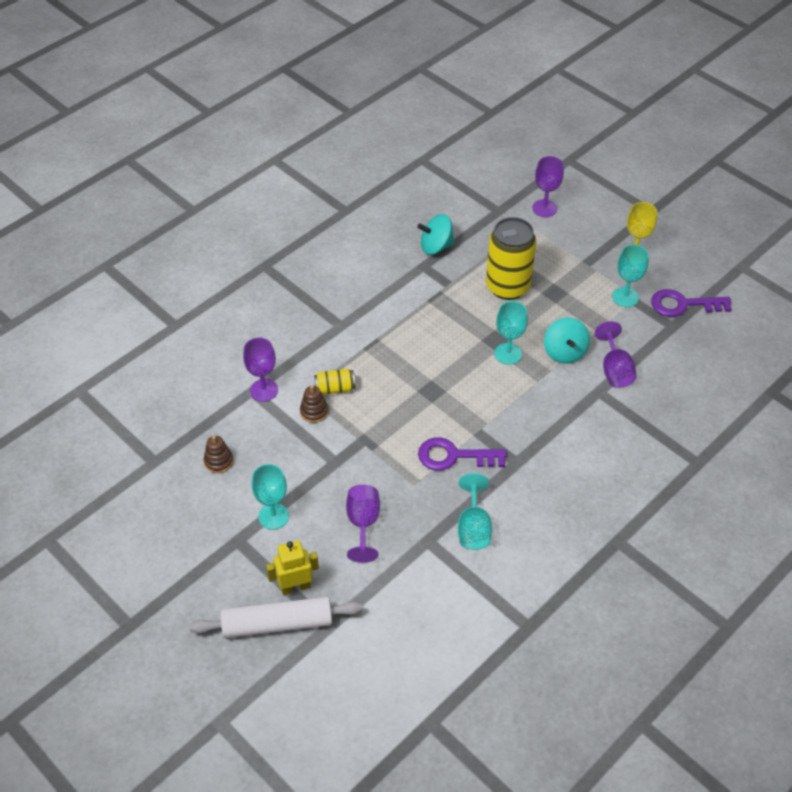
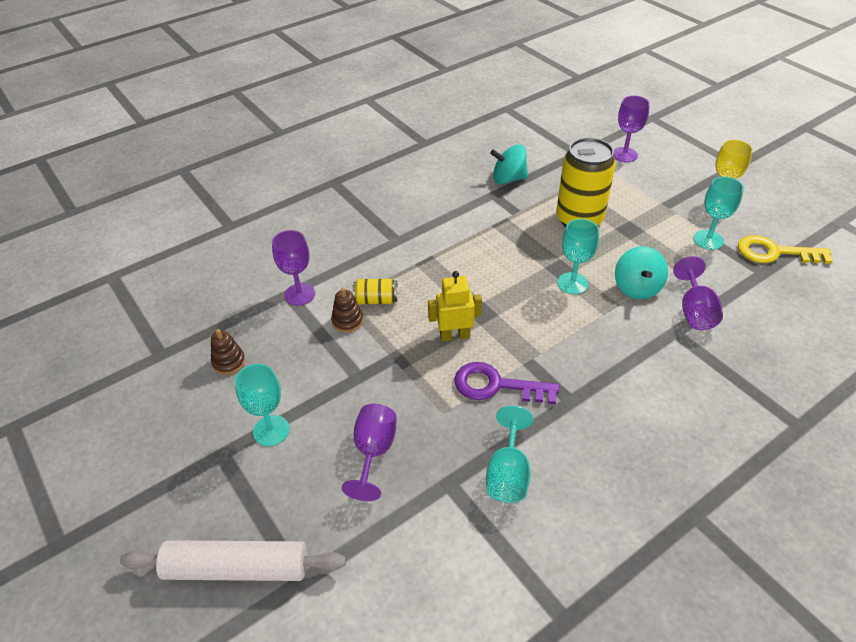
camera: 10 degrees right, 5 degrees down
yellow robot [266,541,319,595] -> yellow robot moved to [428,271,482,342]
purple key [651,289,732,317] -> yellow key [738,235,833,264]

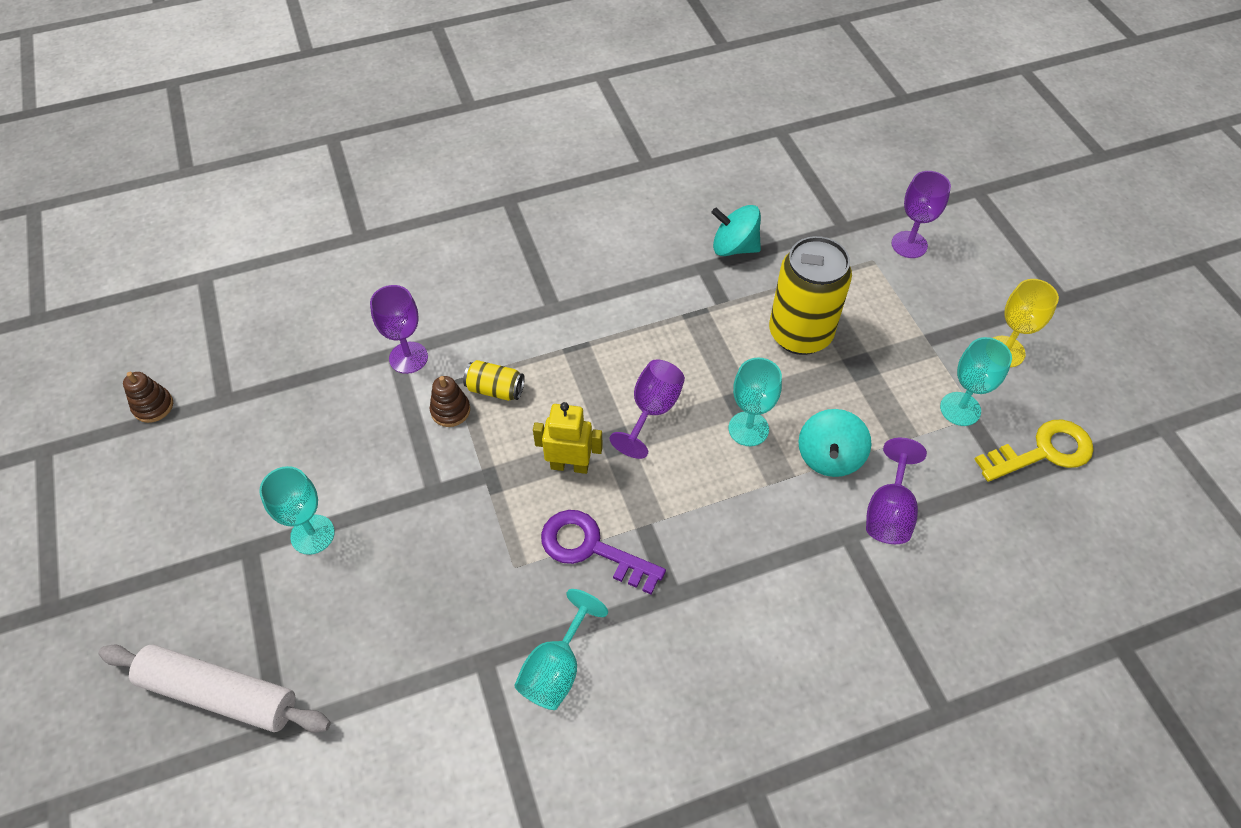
camera: 15 degrees right, 10 degrees up
brown stacking toy [211,329,246,375] -> brown stacking toy moved to [123,372,173,423]
purple goblet [342,404,397,501] -> purple goblet moved to [610,359,685,459]
yellow key [738,235,833,264] -> yellow key turned 135 degrees clockwise [974,419,1094,482]

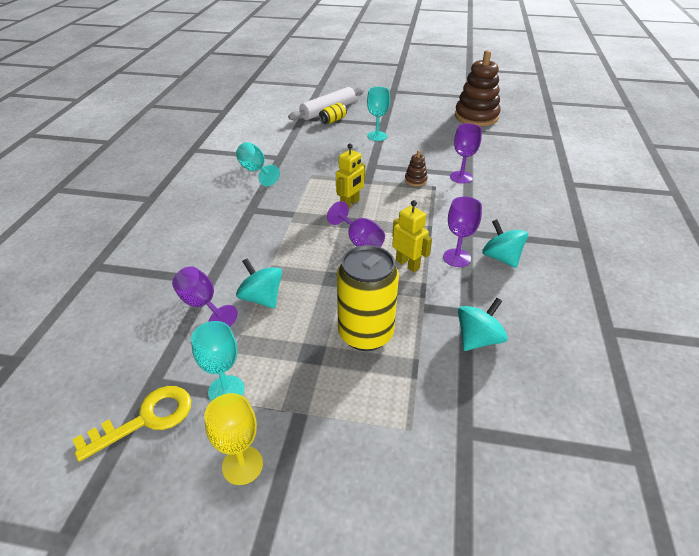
camera: 120 degrees right, 15 degrees down
brown stacking toy [123,372,173,423] -> brown stacking toy [455,50,501,126], size x2.35
yellow can [463,360,525,401] -> yellow can moved to [319,103,347,124]
purple key [541,510,666,594] -> none
turquoise goblet [728,358,782,446] -> none
purple goblet [892,171,951,258] -> purple goblet moved to [443,196,482,267]
yellow key [974,419,1094,482] -> yellow key turned 135 degrees counterclockwise [72,386,191,462]
none -> yellow robot [392,200,432,272]
none -> turquoise spinning top [482,219,528,268]

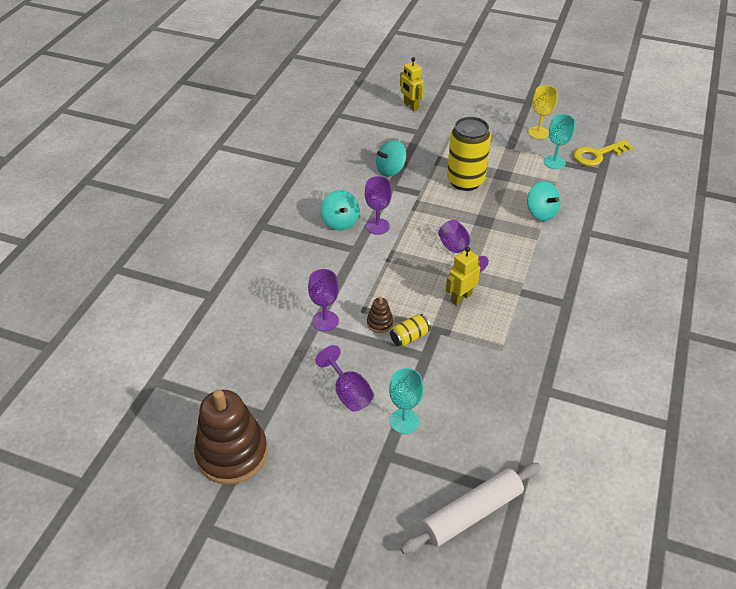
camera: 170 degrees left, 5 degrees up
purple goblet [172,266,238,327] -> purple goblet moved to [315,345,374,411]
turquoise goblet [236,142,280,186] -> none
yellow can [319,103,347,124] -> yellow can moved to [390,314,431,347]
yellow robot [392,200,432,272] -> yellow robot moved to [400,57,424,111]

